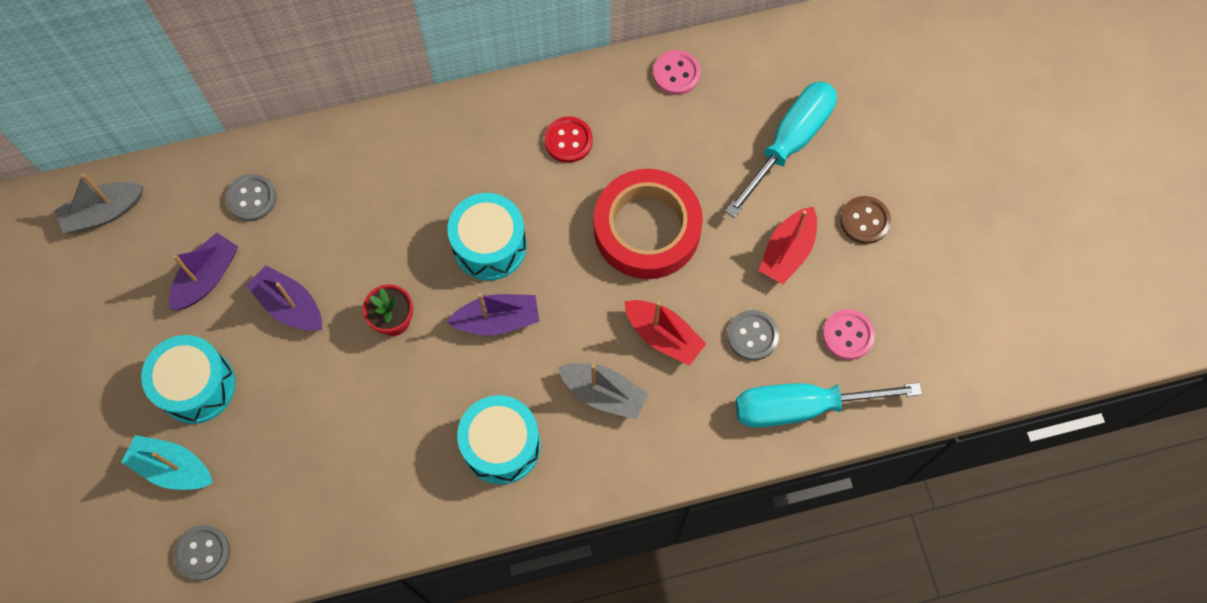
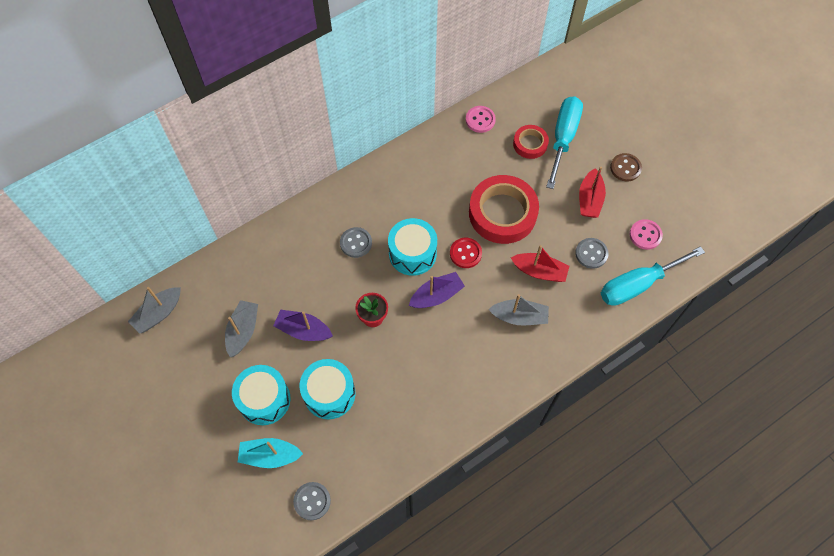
camera: 20 degrees left, 5 degrees down
purple boat [169,232,238,310] -> grey boat [225,300,258,357]
grey button [226,174,277,221] -> grey button moved to [340,227,372,258]
turquoise drum [457,395,541,485] -> turquoise drum moved to [299,359,356,419]
red button [544,116,593,163] -> red button moved to [450,238,482,268]
none -> red tape [513,125,549,159]

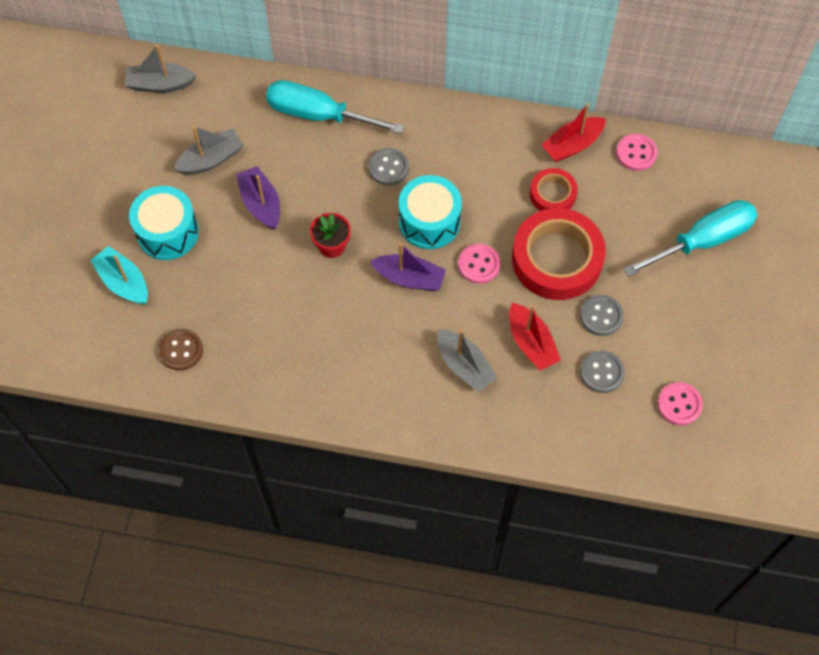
camera: 45 degrees right, 0 degrees up
grey button [293,482,331,520] -> grey button moved to [580,295,624,336]
turquoise drum [299,359,356,419] -> none
red button [450,238,482,268] -> pink button [458,244,500,284]
red tape [513,125,549,159] -> red tape moved to [530,168,578,211]
red boat [579,167,606,218] -> red boat moved to [541,103,606,162]
turquoise screwdriver [601,246,705,306] -> turquoise screwdriver moved to [266,80,405,134]
brown button [610,153,642,181] -> brown button moved to [159,328,203,371]

